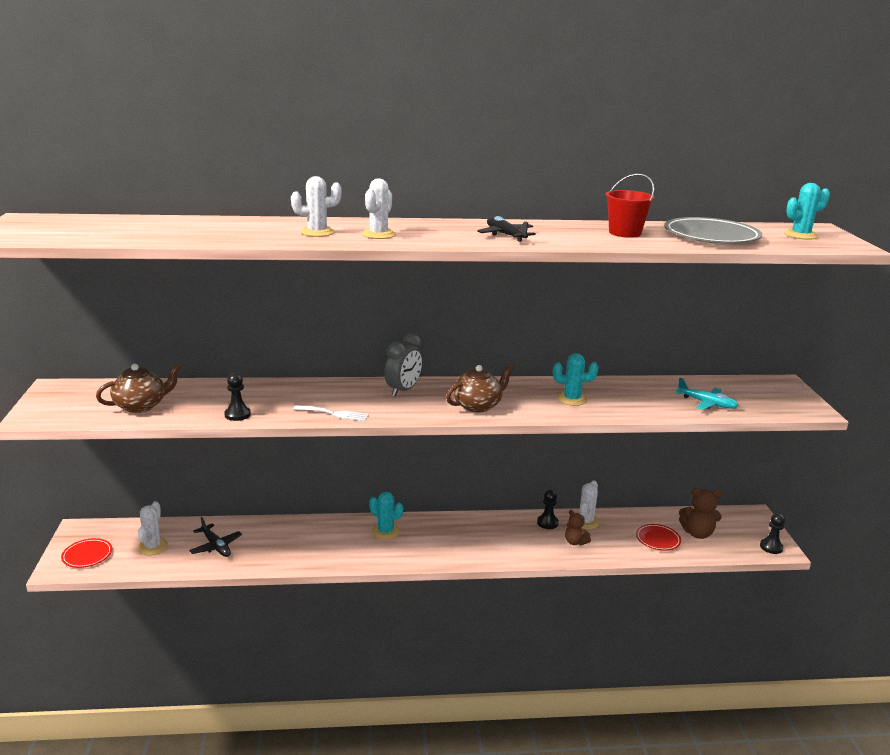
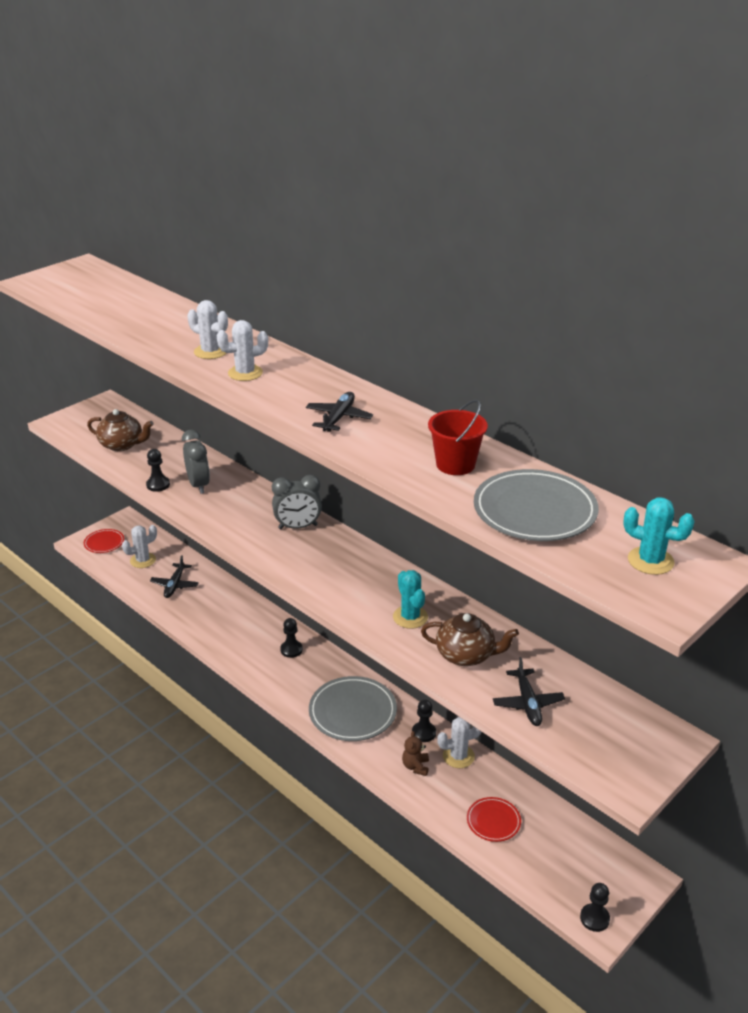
camera: 50 degrees right, 10 degrees up
white fork [293,405,369,421] -> none
turquoise cactus [369,492,403,540] -> black pawn [280,618,303,658]
brown teapot [446,364,514,413] -> brown teapot moved to [421,613,519,666]
turquoise plane [676,377,739,410] -> black plane [493,657,565,726]
brown teddy bear [679,488,722,539] -> none
none -> grey clock [182,430,210,494]
none -> grey plate [309,676,397,741]

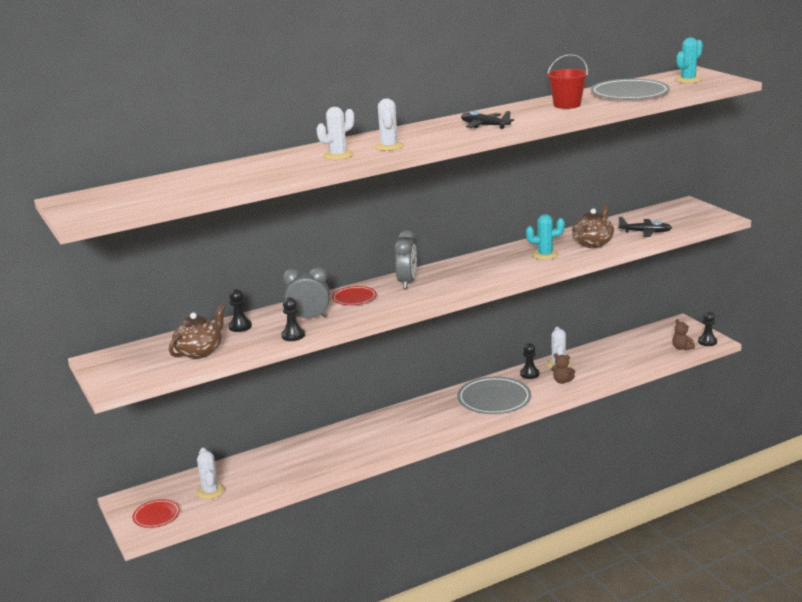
camera: 70 degrees left, 10 degrees down
black plane [150,555,199,598] -> none
black pawn [280,618,303,658] -> black pawn moved to [229,289,252,332]
red plate [467,797,521,842] -> red plate moved to [332,286,377,305]
none -> brown teddy bear [672,319,695,350]

